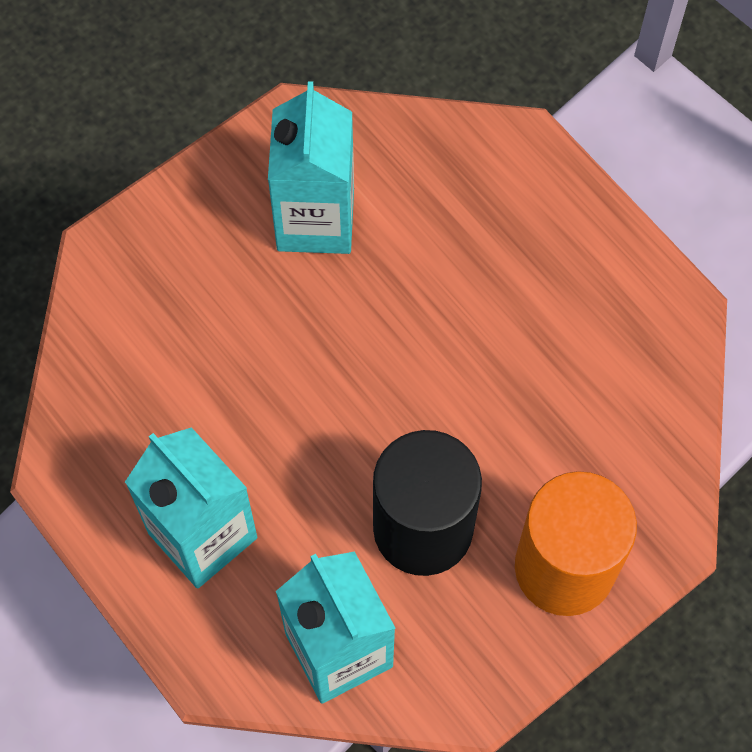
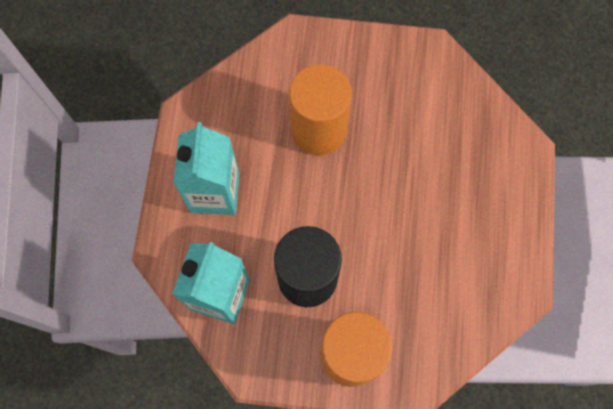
camera: 45 degrees right, 5 degrees up
turquoise carton [268,81,354,254] -> none
none -> orange cylinder [289,65,352,155]

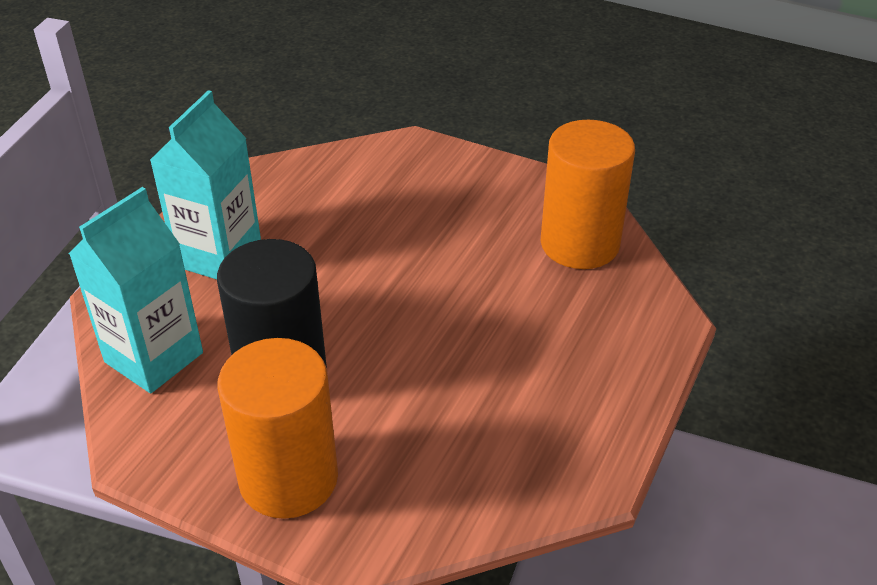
camera: 20 degrees right, 30 degrees down
orange cylinder [289,65,352,155] -> orange cylinder moved to [541,120,635,269]

